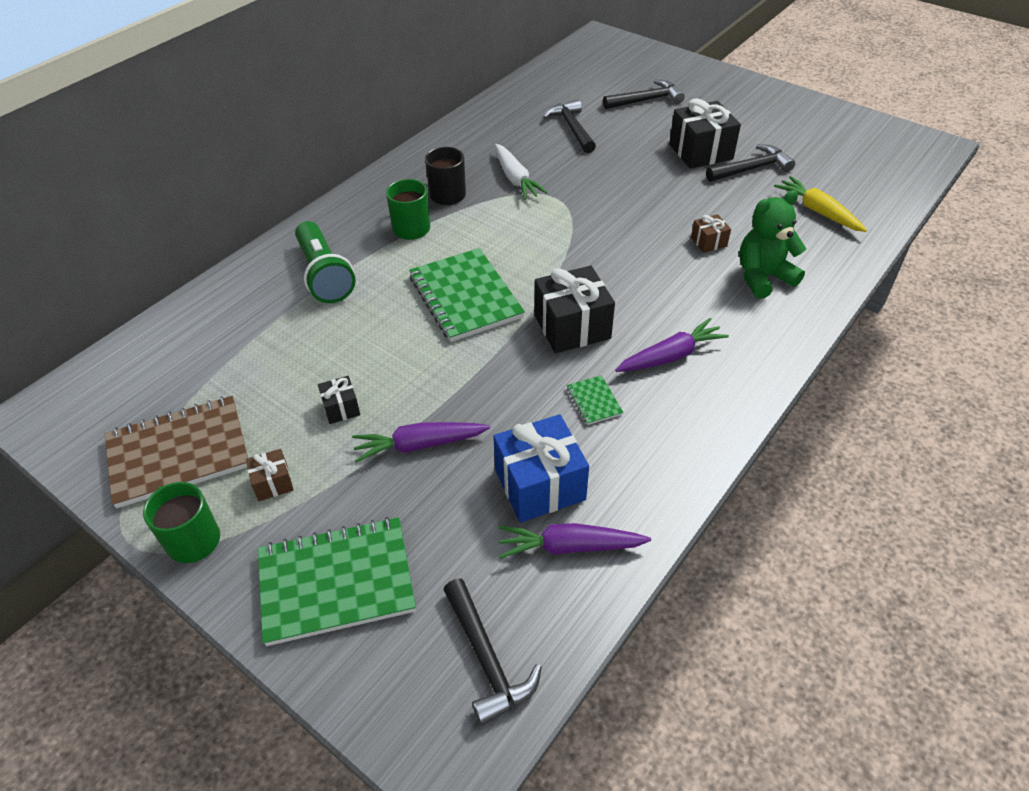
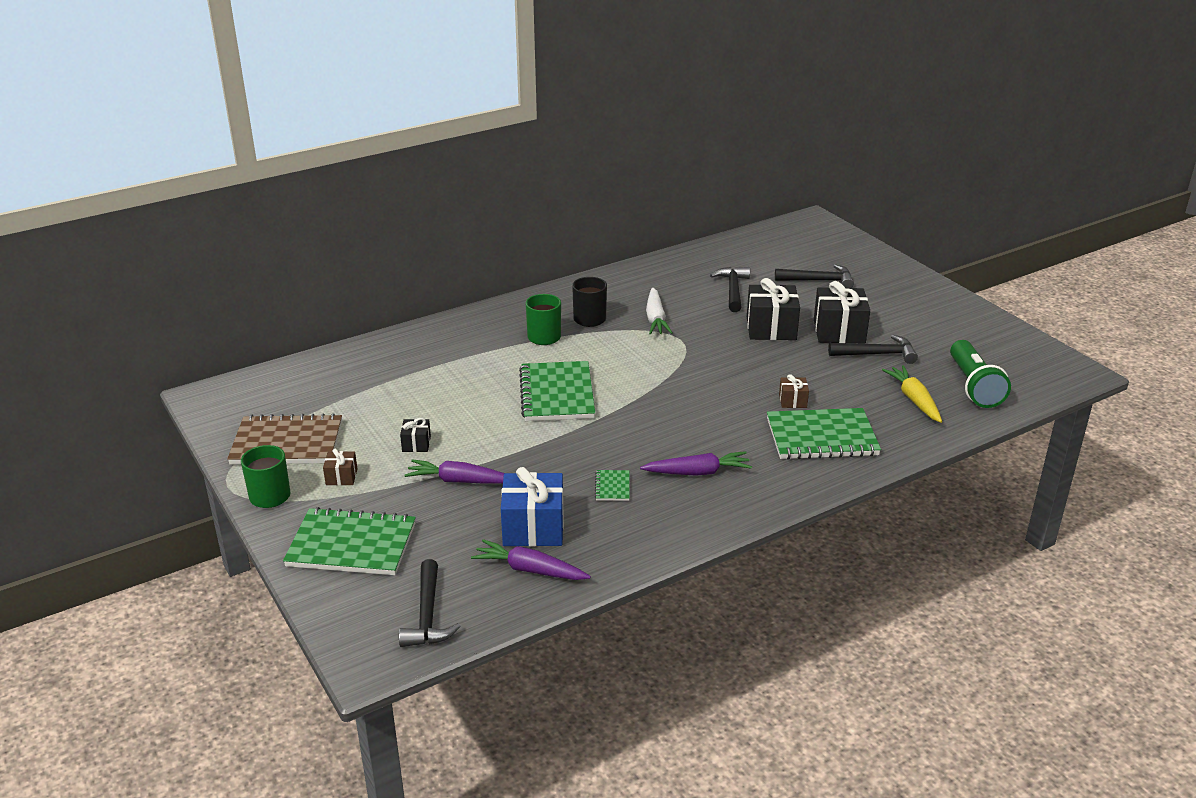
camera: 20 degrees right, 15 degrees down
green flashlight [295,221,356,303] -> green flashlight moved to [950,340,1011,408]
black gift [535,266,615,353] -> black gift moved to [747,278,800,340]
green teddy bear [739,190,806,299] -> green notebook [767,408,881,460]

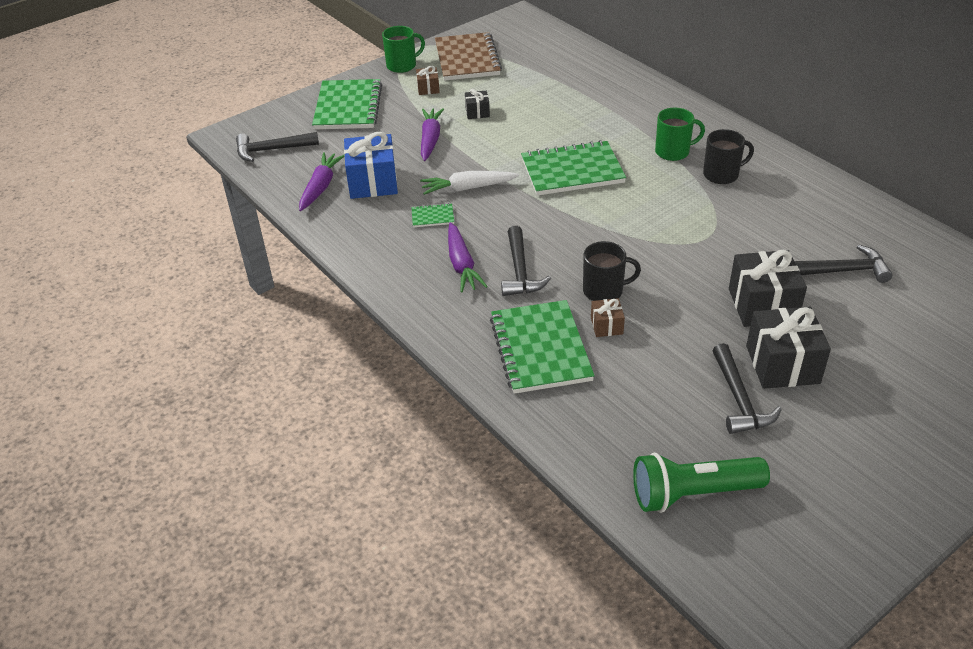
camera: 85 degrees right, 10 degrees up
white carrot [646,287,672,335] -> white carrot moved to [420,171,519,195]
black hammer [775,264,854,288] -> black hammer moved to [501,226,551,296]
yellow carrot [882,365,942,423] -> none
none -> black mug [583,241,641,301]

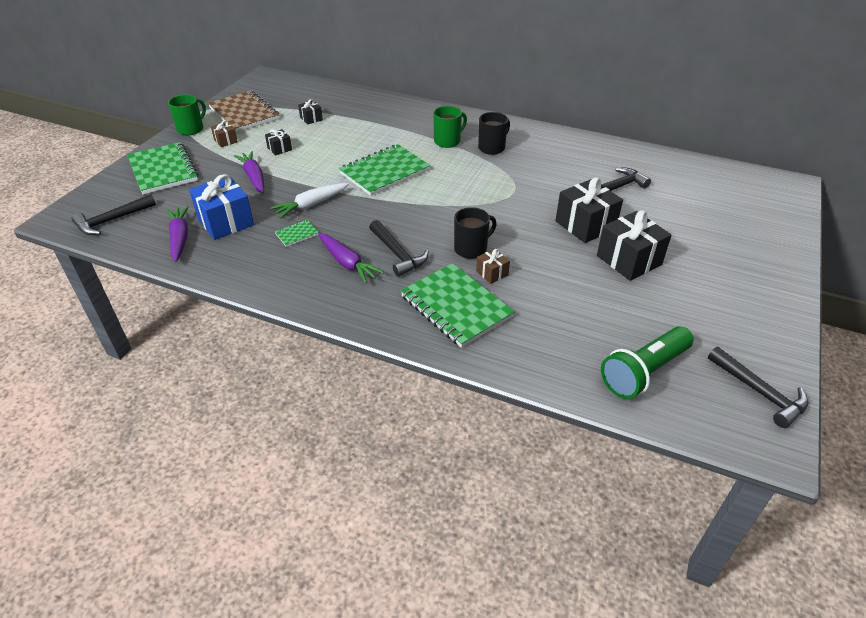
camera: 30 degrees left, 0 degrees up
black hammer [712,343,782,434] -> black hammer moved to [708,347,808,428]
none -> black gift [298,99,323,125]

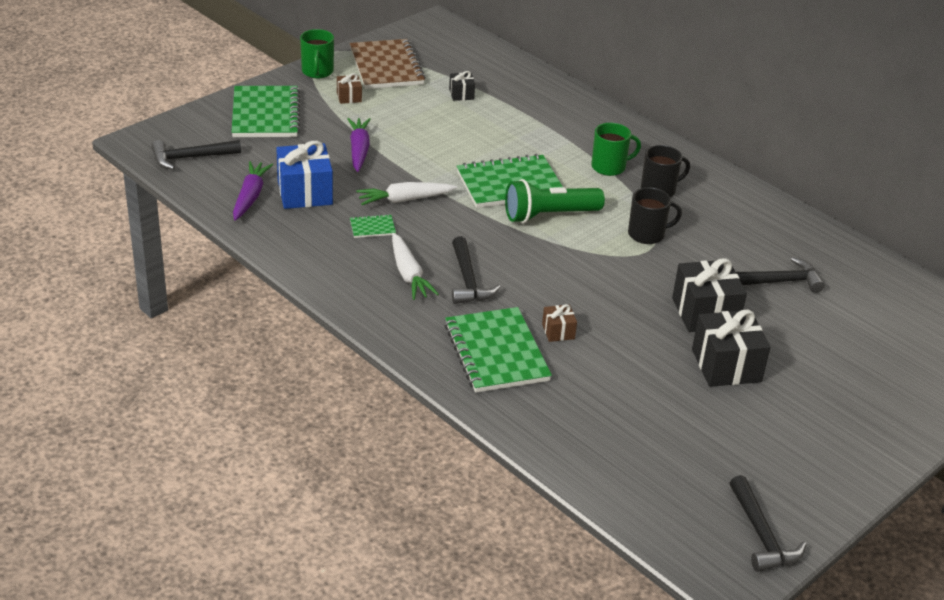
camera: 20 degrees right, 5 degrees down
green mug [168,94,206,135] -> green mug turned 120 degrees clockwise [300,29,334,78]
black gift [265,129,292,156] -> none
purple carrot [318,233,384,283] -> white carrot [392,233,439,300]
black mug [454,207,497,259] -> black mug moved to [628,188,682,244]
green flashlight [601,326,694,399] -> green flashlight moved to [505,179,605,223]

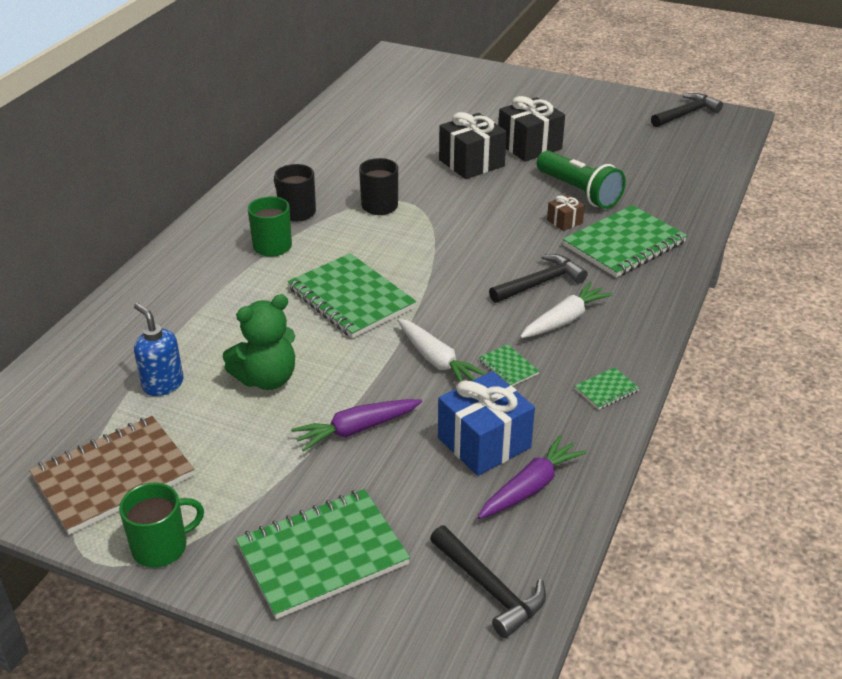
camera: 110 degrees left, 0 degrees up
purple carrot [233,161,273,221] -> purple carrot turned 150 degrees clockwise [478,435,587,519]
brown gift [337,73,362,104] -> none
black gift [449,71,475,101] -> blue soap dispenser [134,303,184,396]
green flashlight [505,179,605,223] -> green flashlight moved to [537,151,626,209]
black hammer [736,257,825,293] -> none
none -> green teddy bear [222,294,295,390]
none -> green notebook [575,367,639,409]

